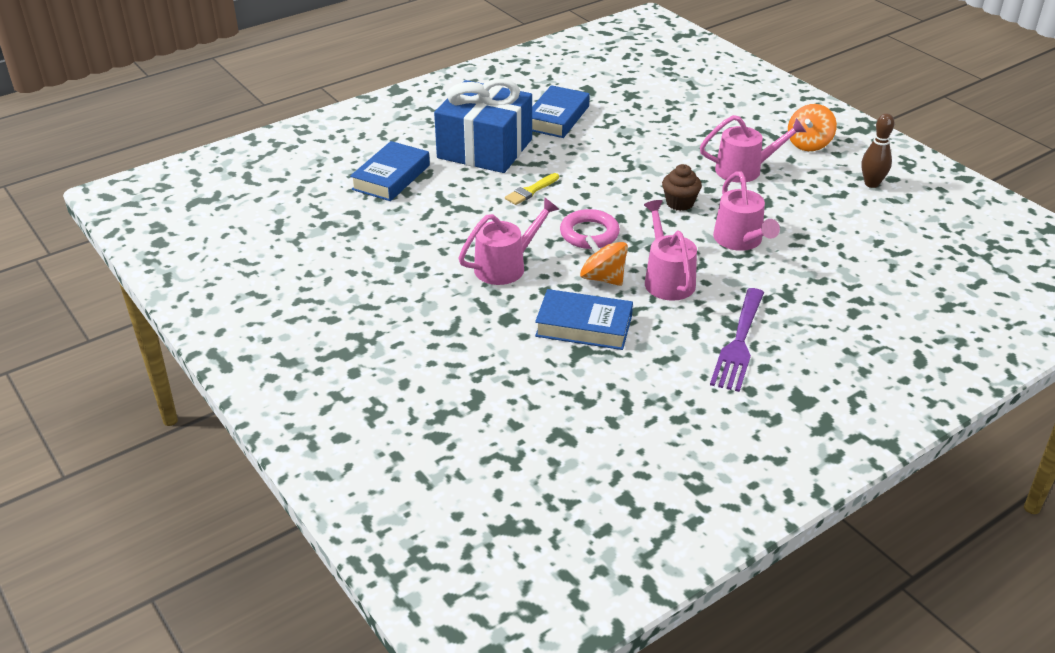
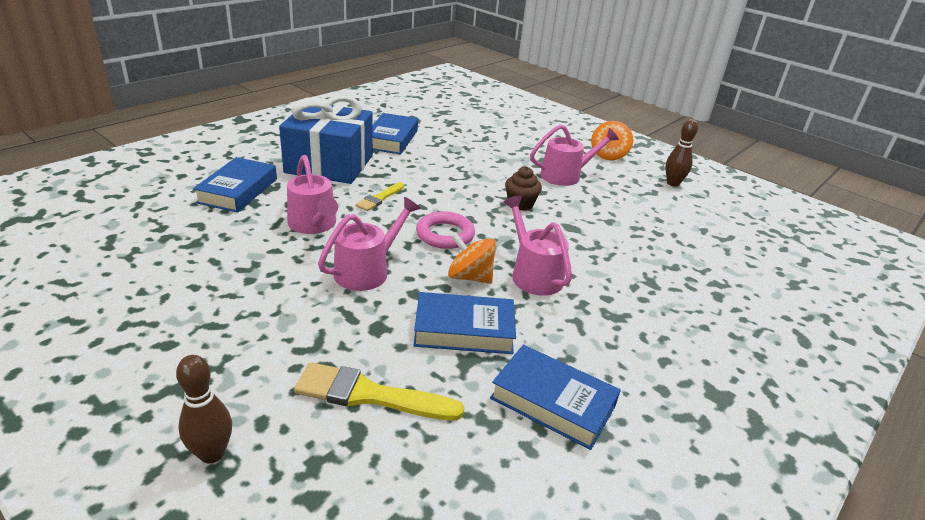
camera: 15 degrees left, 5 degrees down
purple fork [710,288,764,392] -> none
pink watering can [713,171,780,251] -> pink watering can moved to [287,155,338,234]
none -> brown bowling pin [176,355,232,464]
none -> yellow brush [294,362,464,420]
none -> blue book [490,345,621,450]

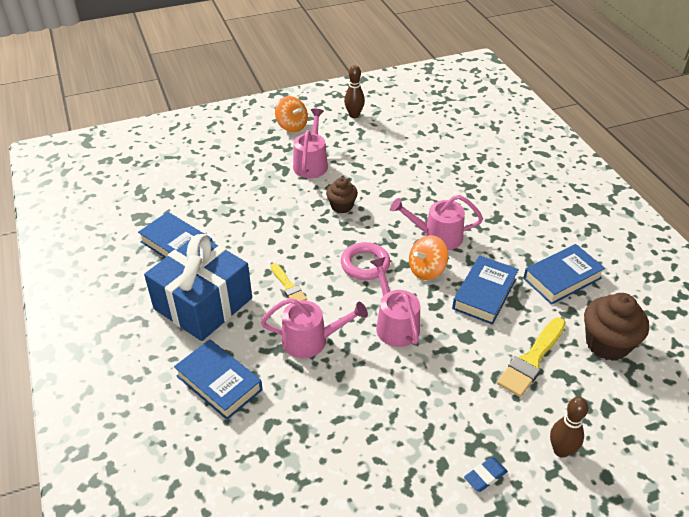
camera: 60 degrees left, 10 degrees up
none -> blue eraser [464,457,508,492]
none -> brown cupcake [584,293,649,361]

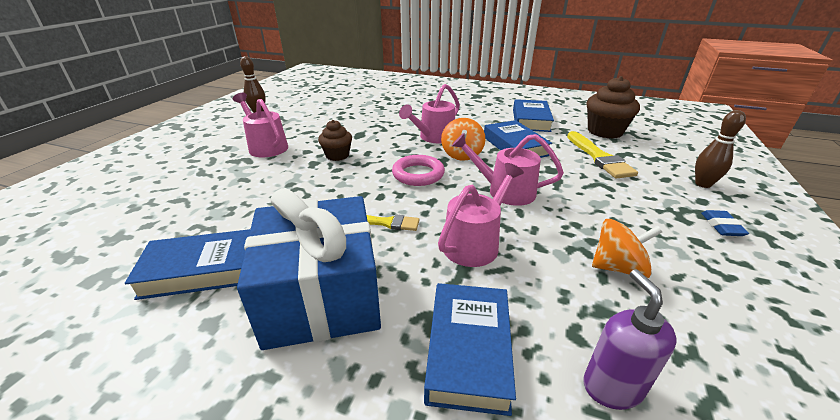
camera: 50 degrees left, 10 degrees down
blue book [174,339,263,420] -> blue book turned 75 degrees counterclockwise [424,283,516,416]
orange spinning top [275,96,308,132] -> orange spinning top moved to [592,219,662,278]
none -> purple soap dispenser [583,269,677,410]

